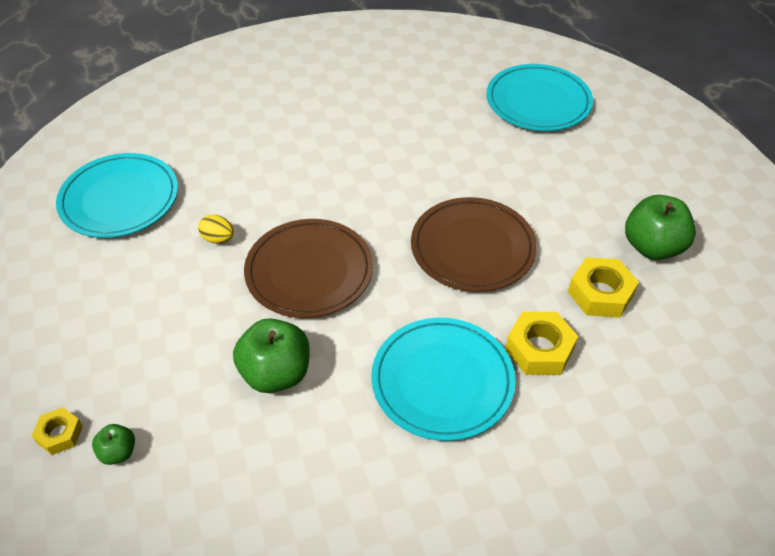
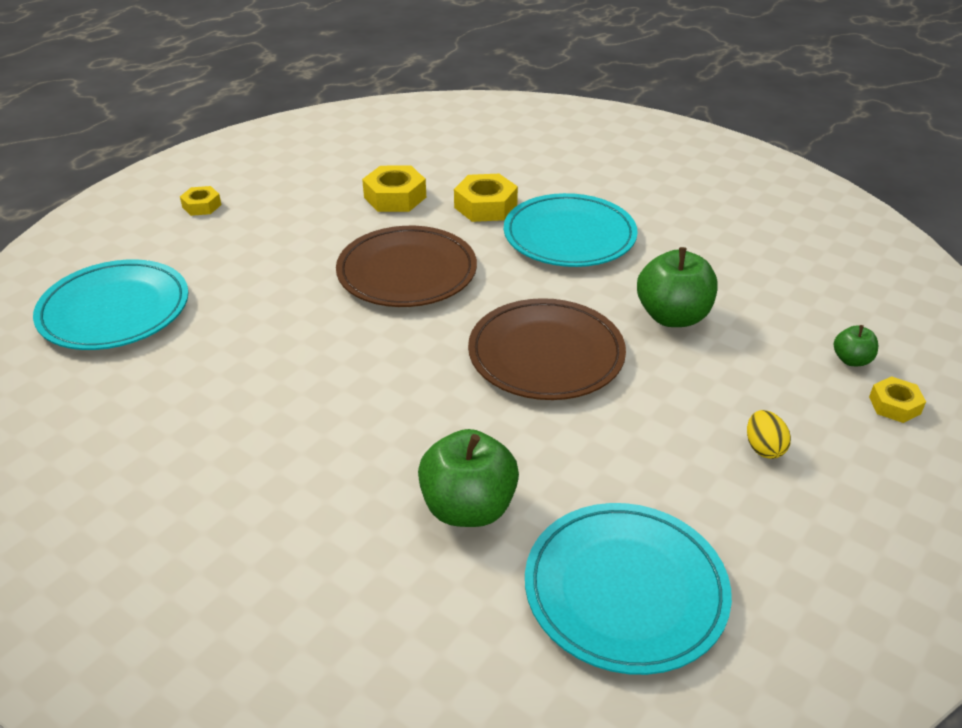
camera: 125 degrees left, 10 degrees down
yellow egg [198,215,234,243] -> yellow egg moved to [747,410,791,459]
green apple [625,195,696,260] -> green apple moved to [418,429,519,527]
none -> yellow nut [180,186,222,216]

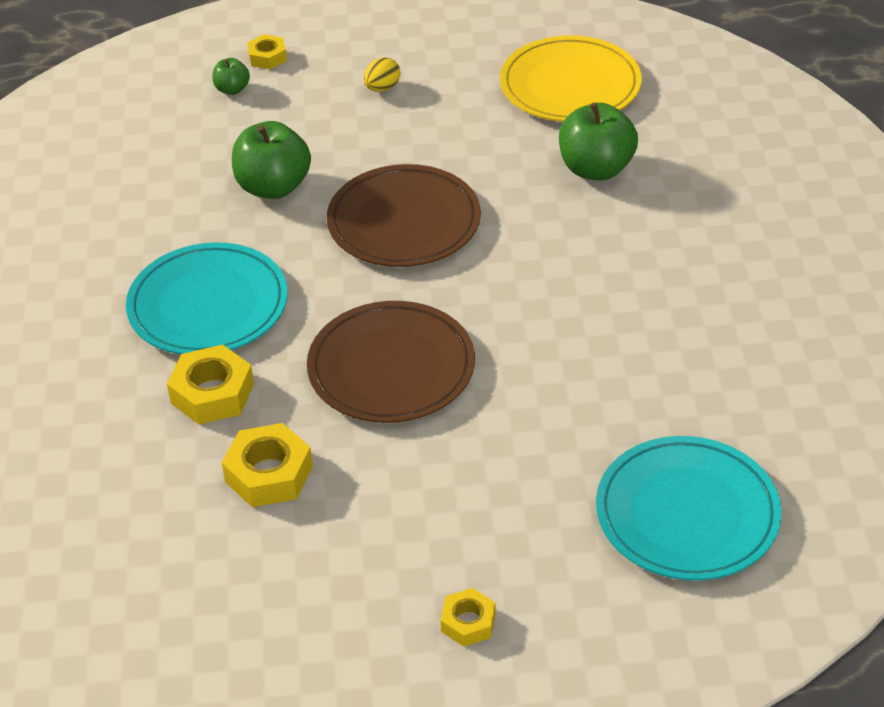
camera: 130 degrees left, 5 degrees up
turquoise plate [525,503,732,675] -> yellow plate [500,36,642,122]

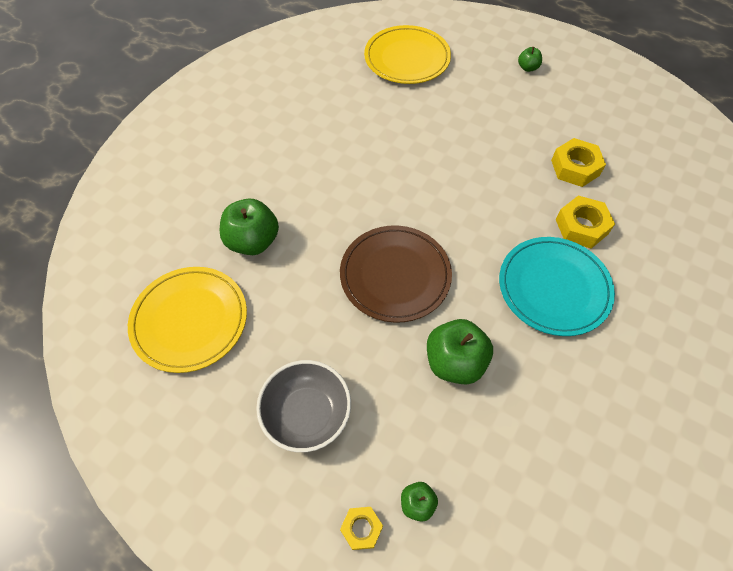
camera: 145 degrees left, 15 degrees up
brown plate [307,301,475,423] -> none
yellow egg [364,57,401,92] -> grey bowl [256,360,351,452]
yellow nut [441,588,496,647] -> green apple [518,47,542,72]
turquoise plate [596,436,782,580] -> yellow plate [364,25,451,84]

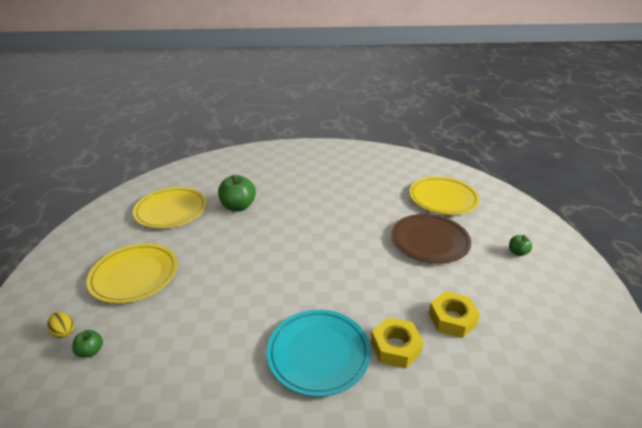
camera: 55 degrees right, 25 degrees down
grey bowl [256,360,351,452] -> yellow plate [87,244,178,303]
brown plate [340,225,452,323] -> brown plate moved to [391,214,471,263]
yellow nut [340,507,383,550] -> yellow egg [47,312,74,338]
green apple [427,319,493,385] -> none

